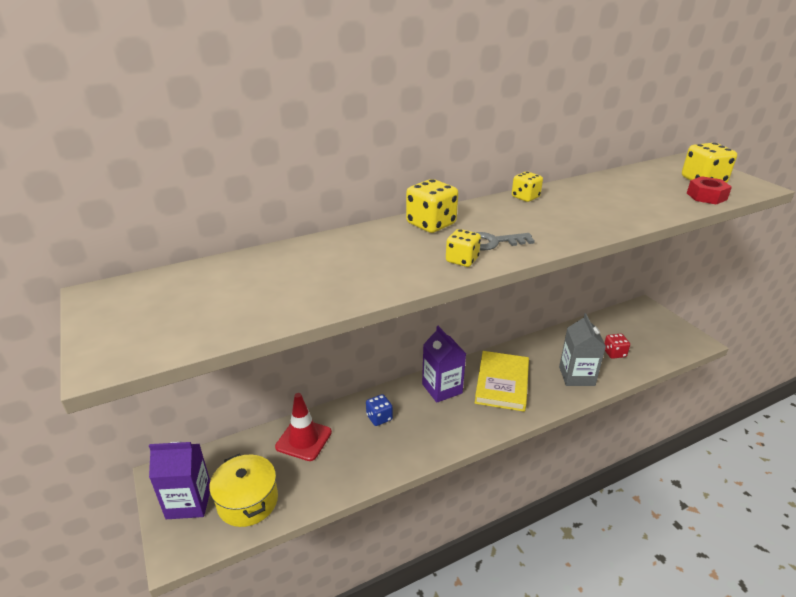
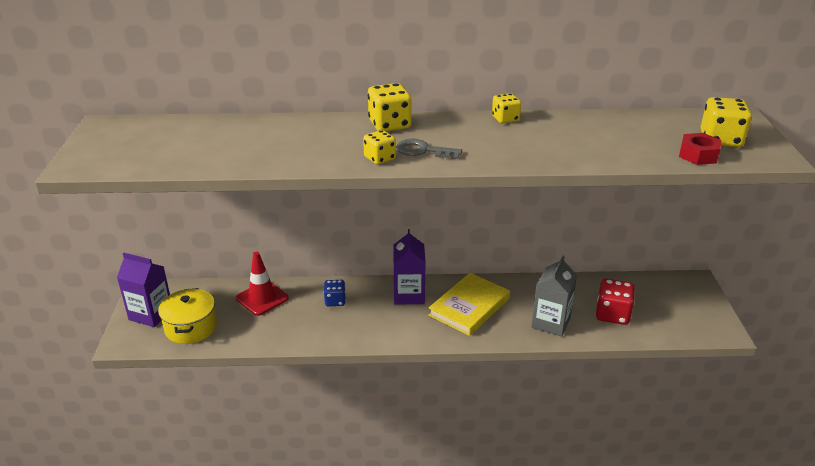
camera: 25 degrees right, 0 degrees up
red dice [604,334,630,359] -> red dice [596,279,635,325], size x1.59

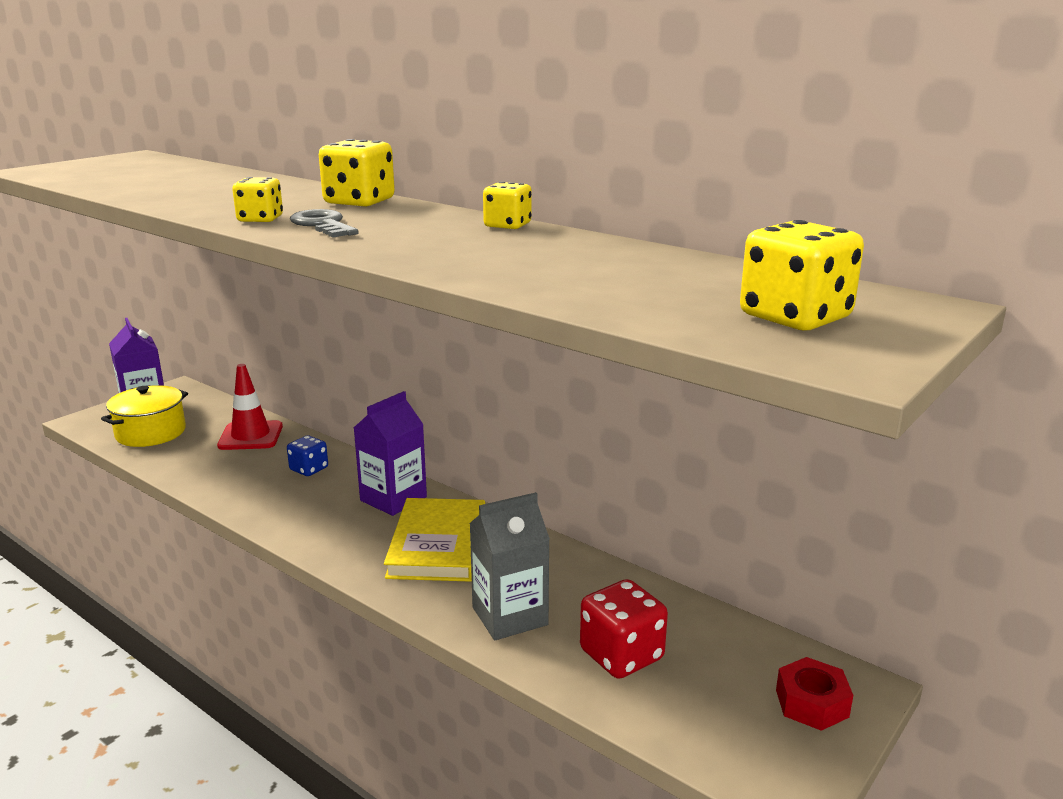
camera: 40 degrees right, 10 degrees down
yellow book [428,273,510,336] -> yellow book turned 75 degrees counterclockwise [384,498,485,582]
red nut [679,133,721,165] -> red nut moved to [776,657,853,731]

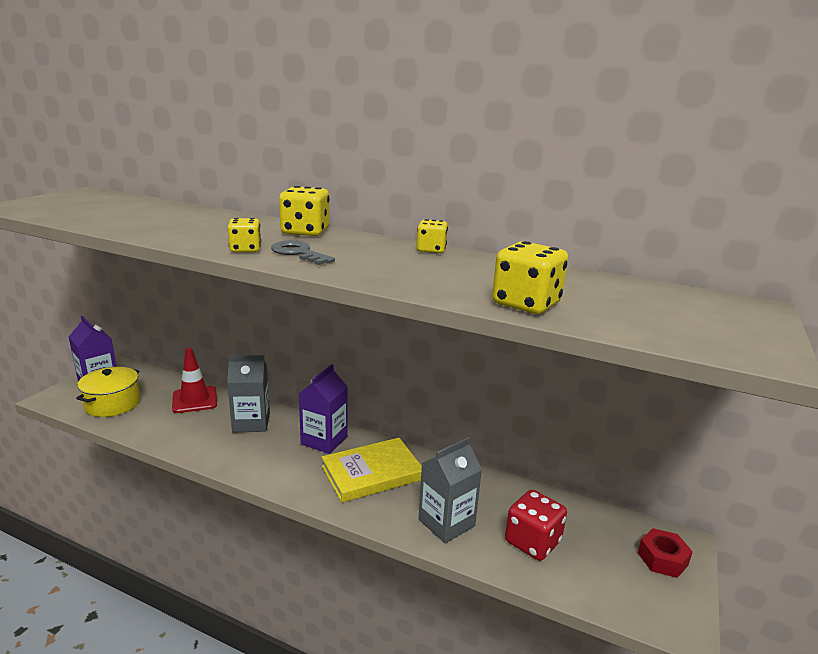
camera: 15 degrees left, 0 degrees up
blue dice [287,435,328,476] -> grey carton [227,355,270,432]
yellow book [384,498,485,582] -> yellow book turned 75 degrees clockwise [321,438,422,503]
yellow dice [740,220,864,330] -> yellow dice moved to [492,241,568,314]

